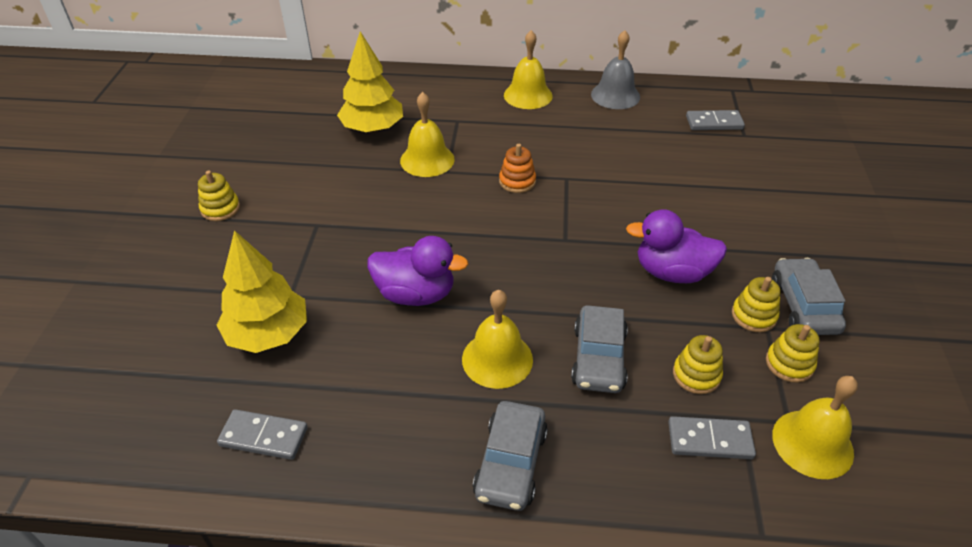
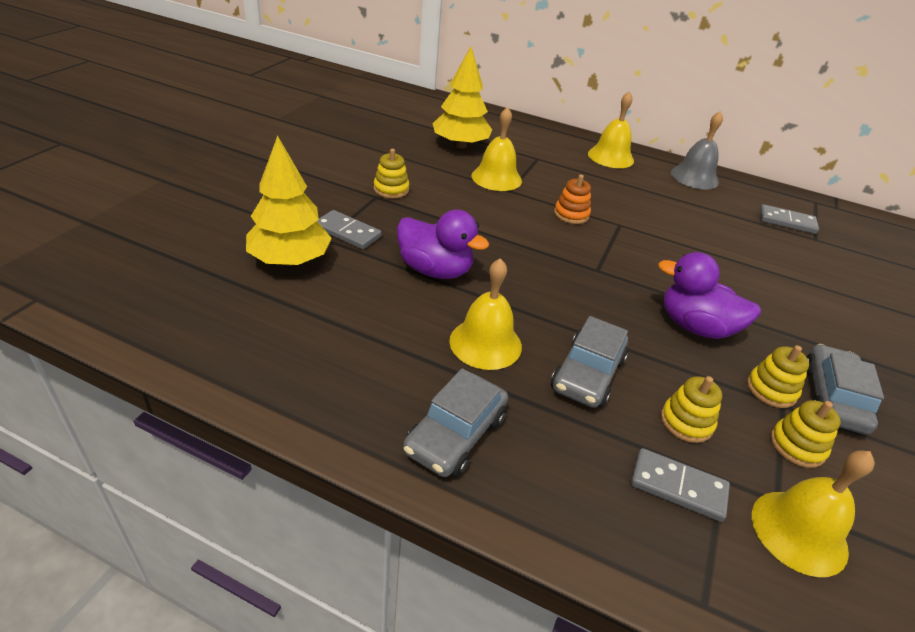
camera: 15 degrees right, 5 degrees down
yellow stacking toy [198,170,240,221] -> yellow stacking toy moved to [374,149,409,198]
grey domino [217,409,308,460] -> grey domino moved to [317,210,381,249]

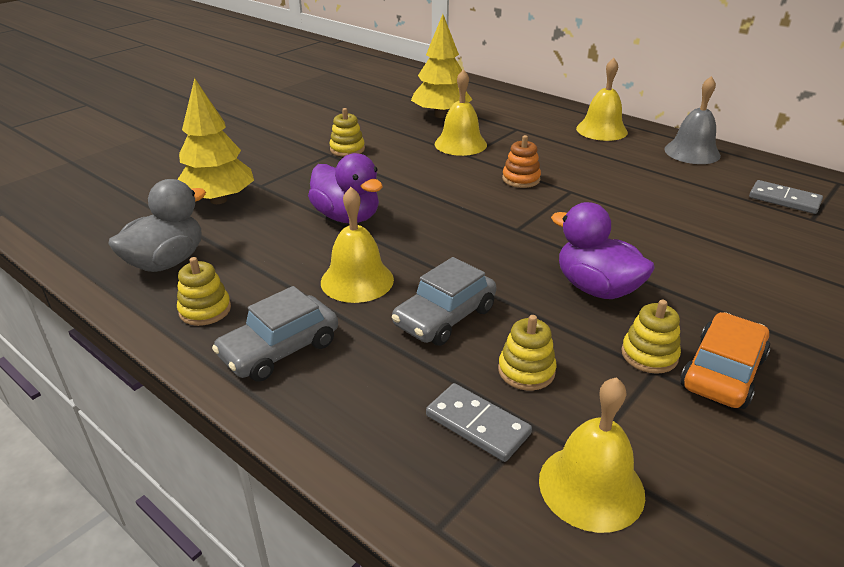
camera: 20 degrees right, 5 degrees down
grey domino [317,210,381,249] -> none
yellow stacking toy [770,400,841,468] -> yellow stacking toy moved to [177,257,231,326]
grey car [806,344,884,435] -> orange car [680,312,771,409]
none -> grey duck [108,179,206,272]

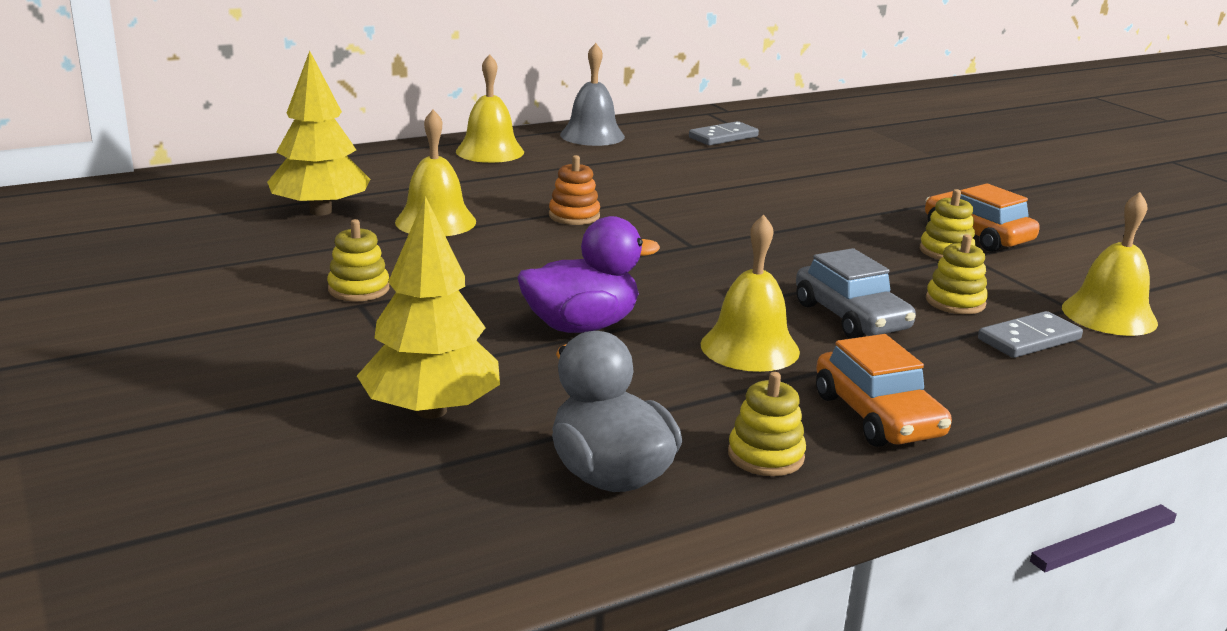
camera: 70 degrees left, 10 degrees down
grey car [212,286,338,382] -> orange car [816,334,952,447]
purple duck [551,202,655,299] -> none

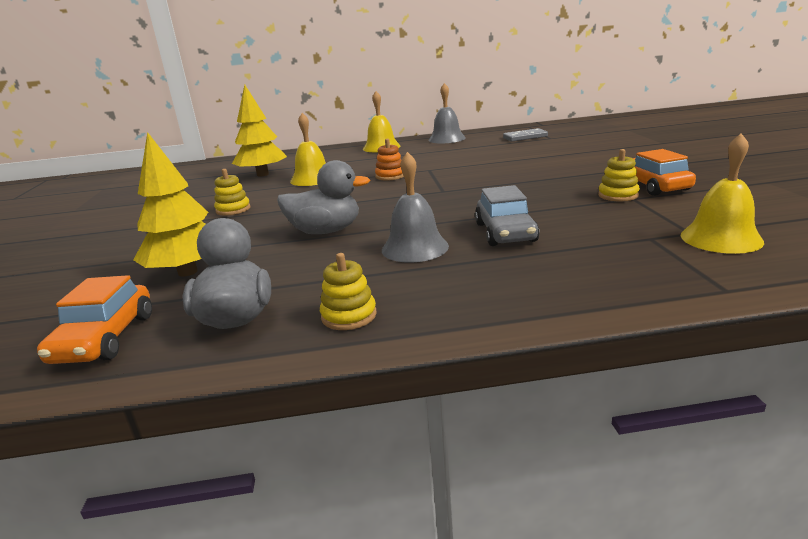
camera: 25 degrees right, 0 degrees up
purple duck [517,216,660,333] -> grey duck [277,160,370,234]
yellow bell [701,215,800,372] -> grey bell [382,152,449,262]
orange car [816,334,952,447] -> orange car moved to [37,275,152,364]
yellow stacking toy [926,234,988,314] -> none
grey domino [978,311,1083,358] -> none

